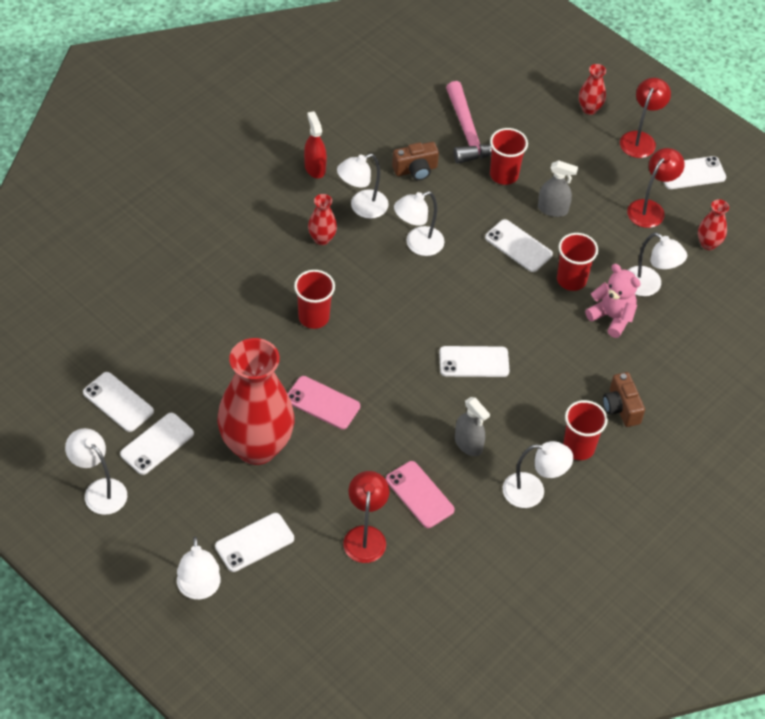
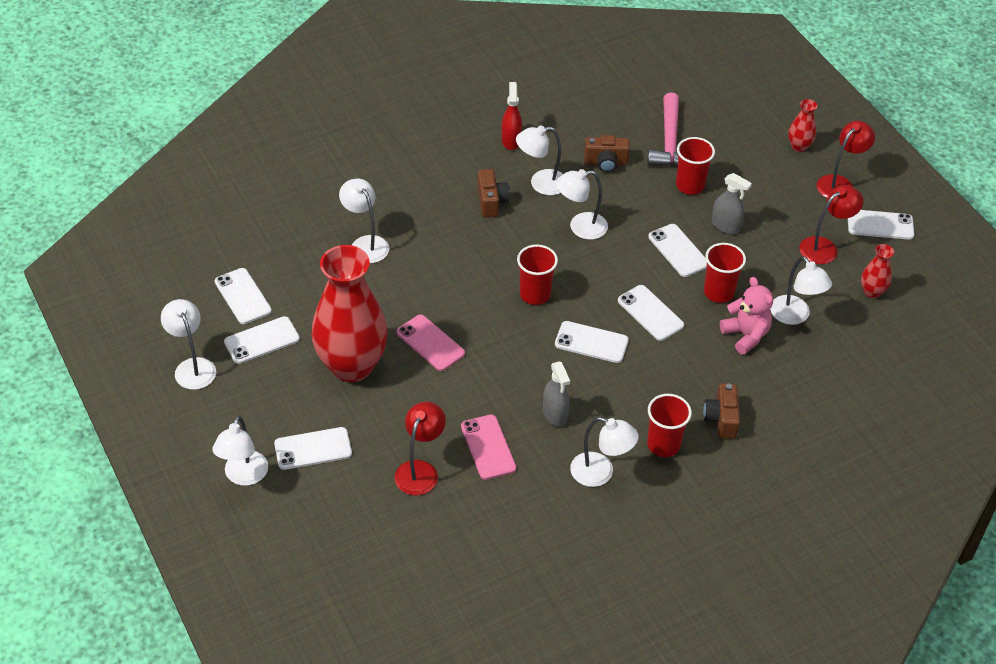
camera: 20 degrees right, 5 degrees down
red cup [294,270,335,329] -> red cup moved to [517,245,558,305]
red vase [308,194,337,245] -> brown camera [478,169,510,218]
none -> white lamp [339,178,389,263]
none -> white phone [618,285,684,341]

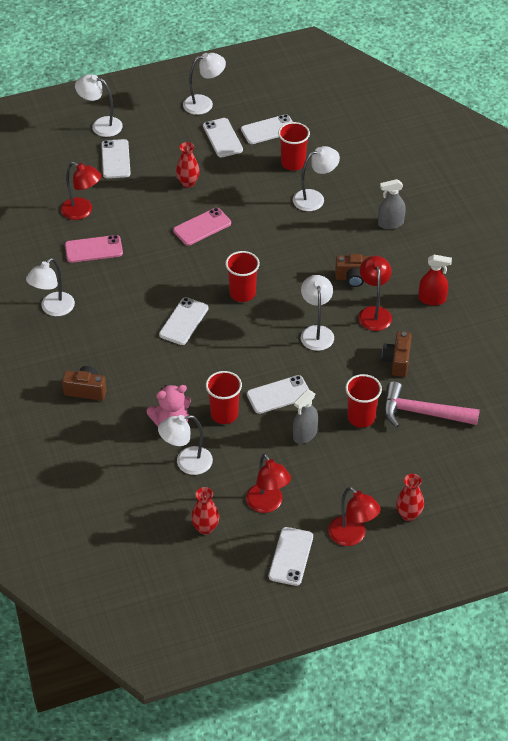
camera: 100 degrees right, 0 degrees up
red vase [311,245,388,382] -> red vase [176,142,200,188], size x0.42
white lamp [516,125,563,195] -> red lamp [359,256,392,331]
grey spray bottle [543,361,570,427] -> grey spray bottle moved to [378,179,406,229]
white phone [618,285,684,341] -> none
red cup [647,394,692,457] -> red cup moved to [278,122,310,171]

